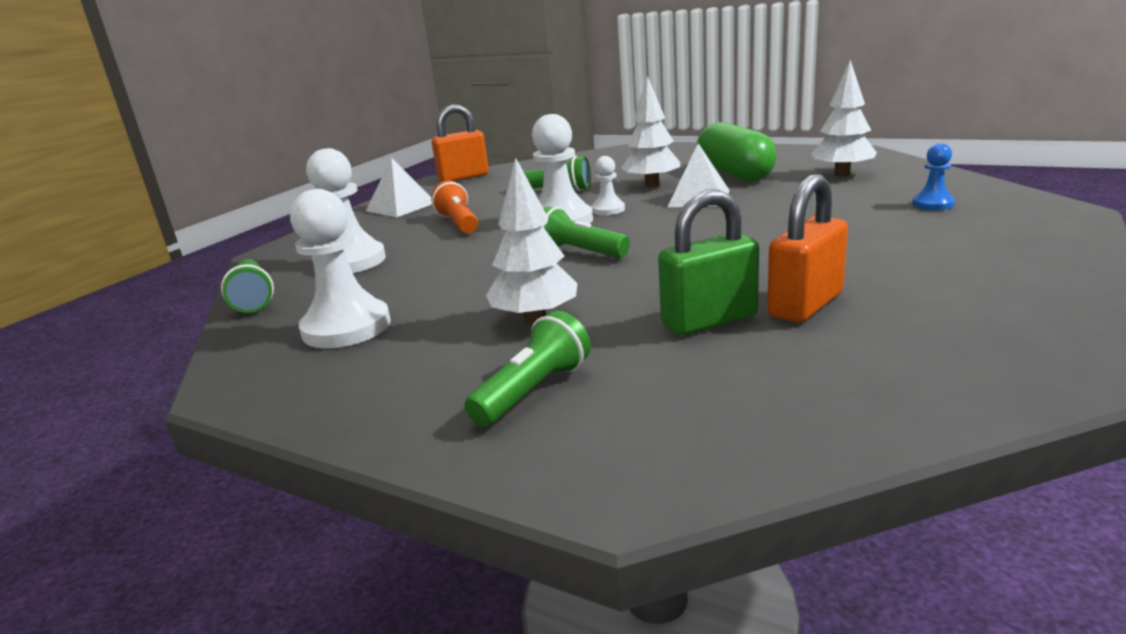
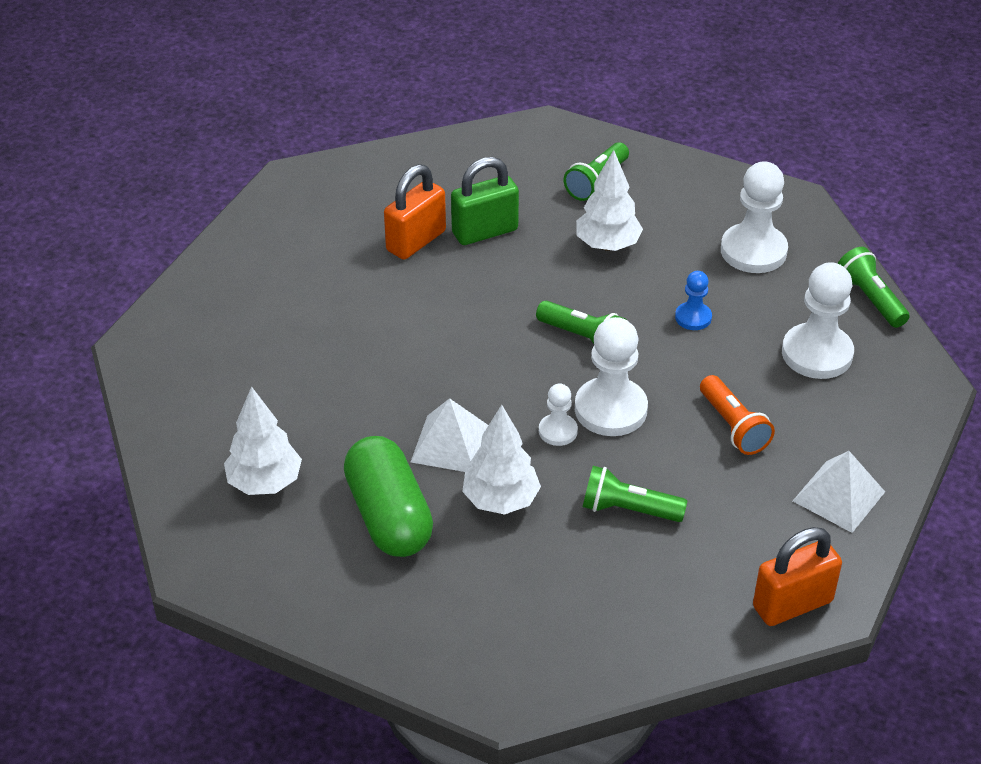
camera: 175 degrees right, 20 degrees up
blue pawn [912,143,955,210] -> blue pawn moved to [675,271,712,330]

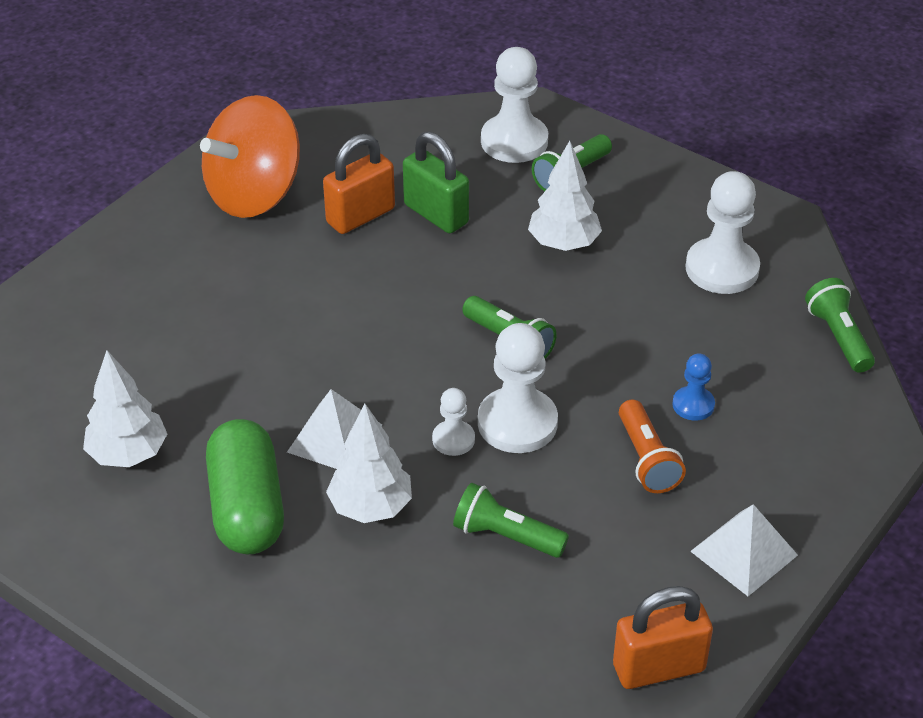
camera: 10 degrees right, 0 degrees up
green padlock [451,157,519,245] -> green padlock turned 60 degrees clockwise [403,132,469,233]
blue pawn [675,271,712,330] -> blue pawn moved to [672,353,715,421]
white pawn [782,262,854,379] -> white pawn moved to [481,47,548,163]
none -> orange spinning top [200,95,300,218]

